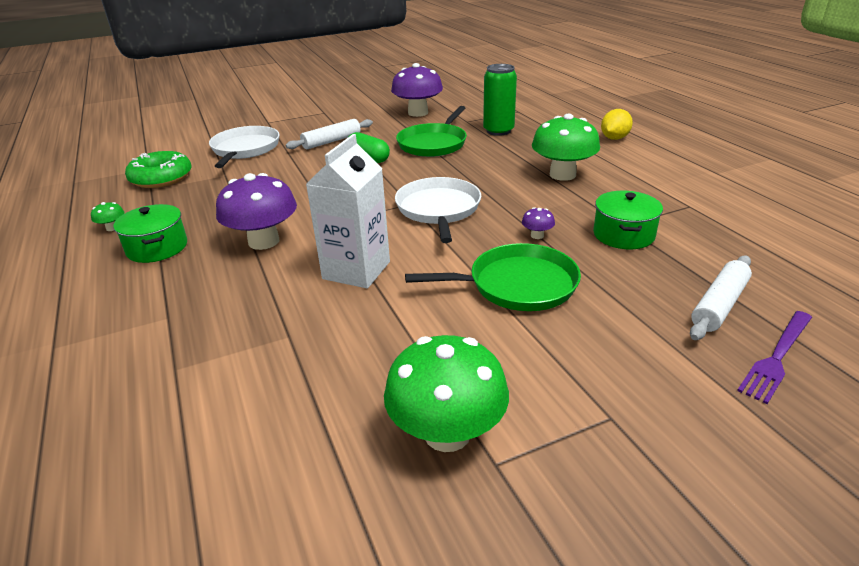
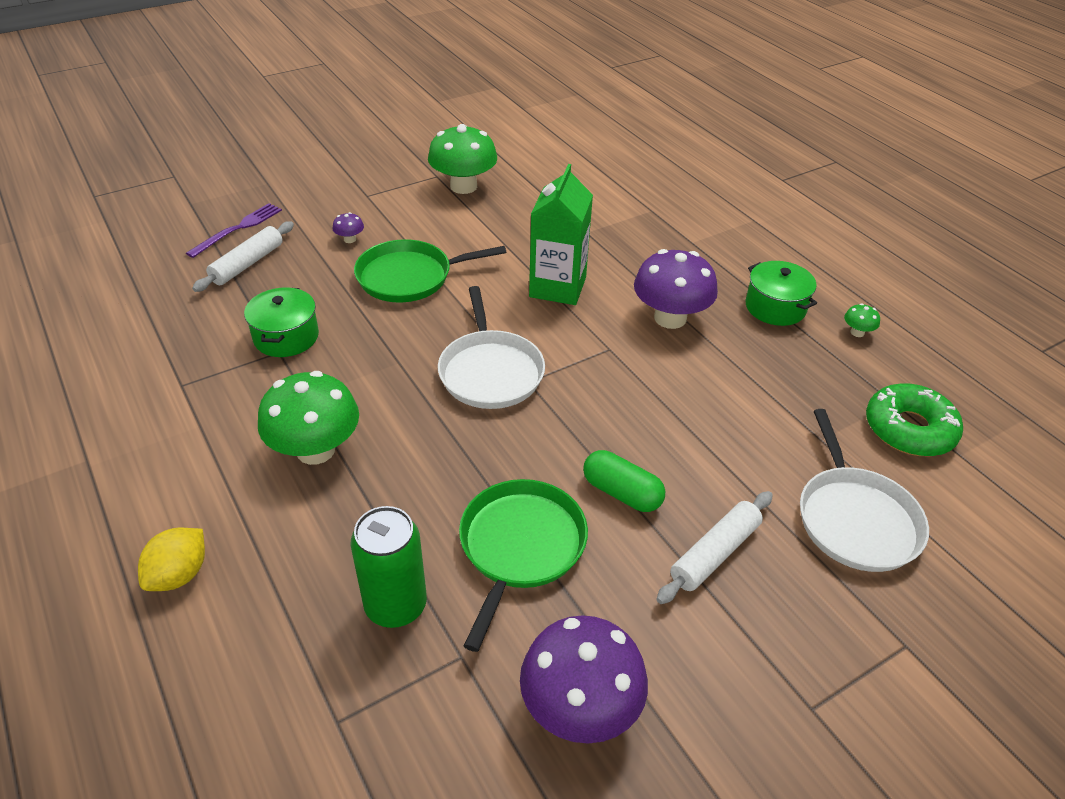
camera: 170 degrees right, 10 degrees up
white carton [306,134,390,288] -> green carton [529,164,593,305]
purple mushroom [522,207,555,239] -> purple mushroom moved to [332,212,364,243]

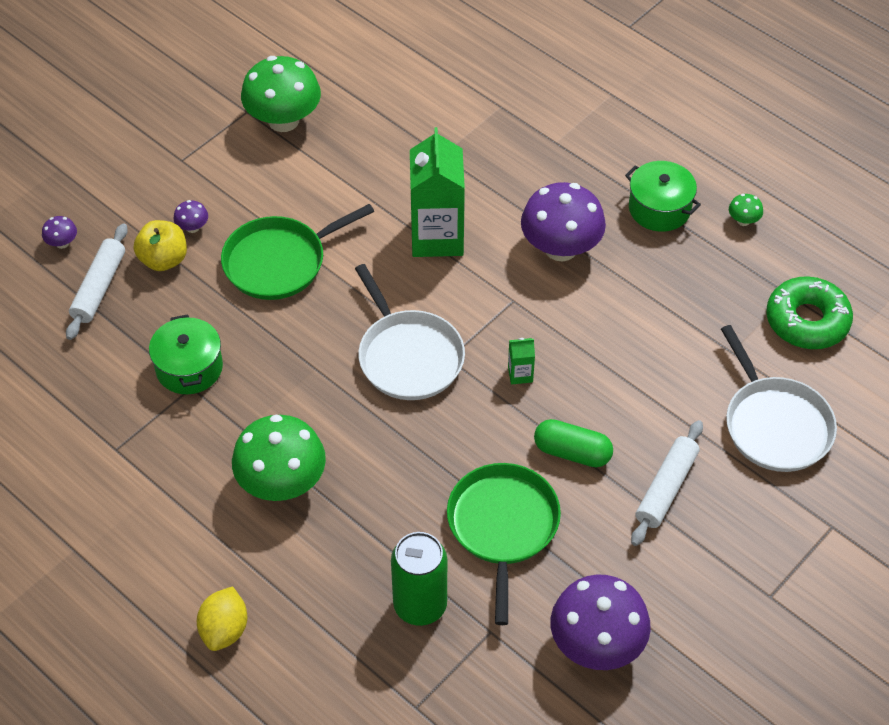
camera: 15 degrees left, 10 degrees up
purple fork [186,203,282,258] -> purple mushroom [42,216,77,249]
none -> yellow apple [134,220,187,271]
none -> green carton [508,338,535,384]

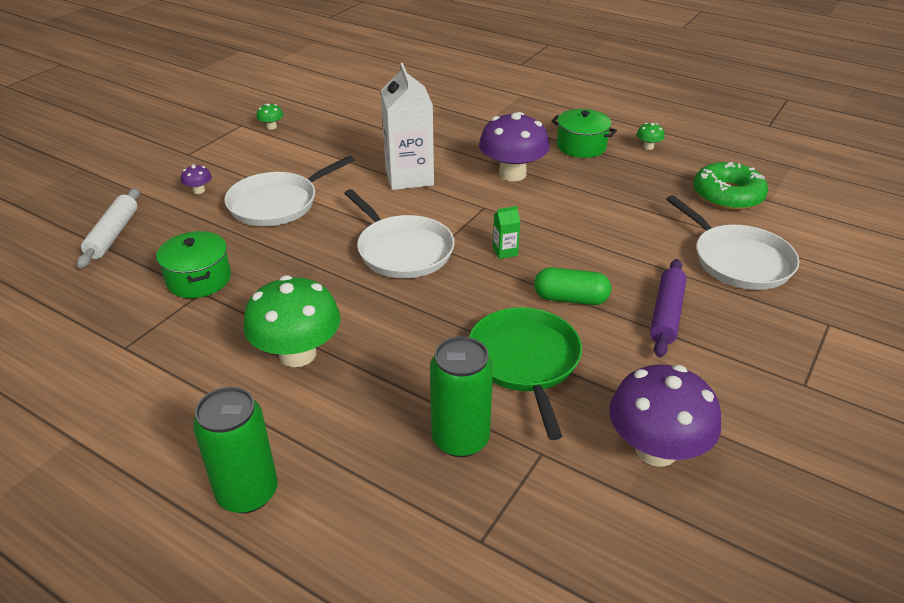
camera: 10 degrees left, 15 degrees down
purple mushroom [42,216,77,249] -> none
yellow apple [134,220,187,271] -> none
yellow lemon [197,586,247,651] -> green can [193,387,278,514]
green pan [221,204,374,300] -> white pan [224,156,355,226]
green mushroom [241,56,321,132] -> green mushroom [256,104,283,130], size x0.42
green carton [410,127,465,257] -> white carton [381,63,434,190]
white rolling pin [631,420,703,546] -> purple rolling pin [650,259,687,358]

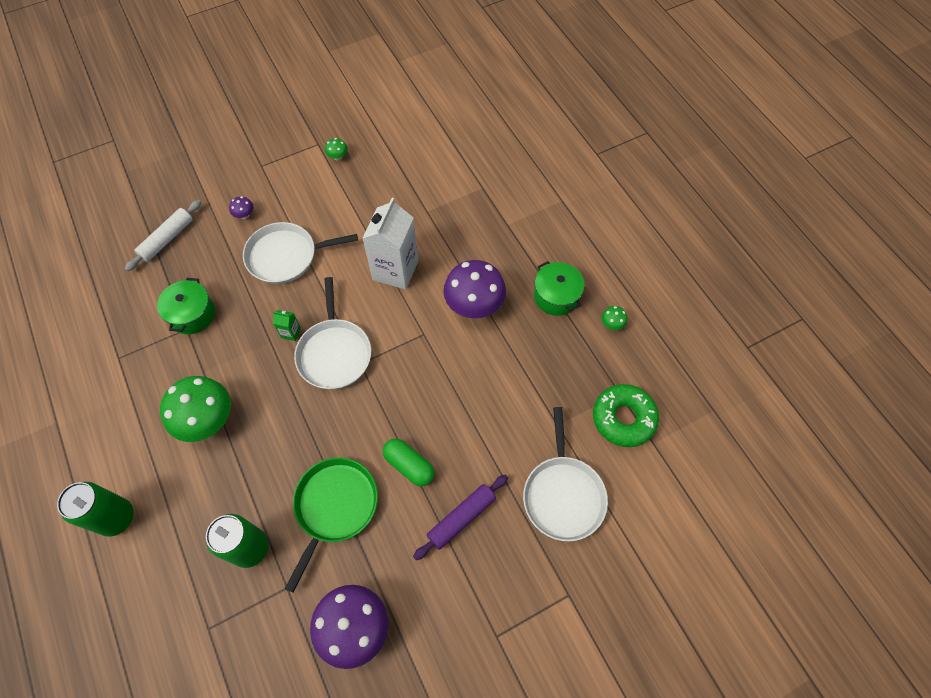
camera: 30 degrees right, 25 degrees up
green carton [493,206,520,259] -> green carton moved to [273,310,301,341]

